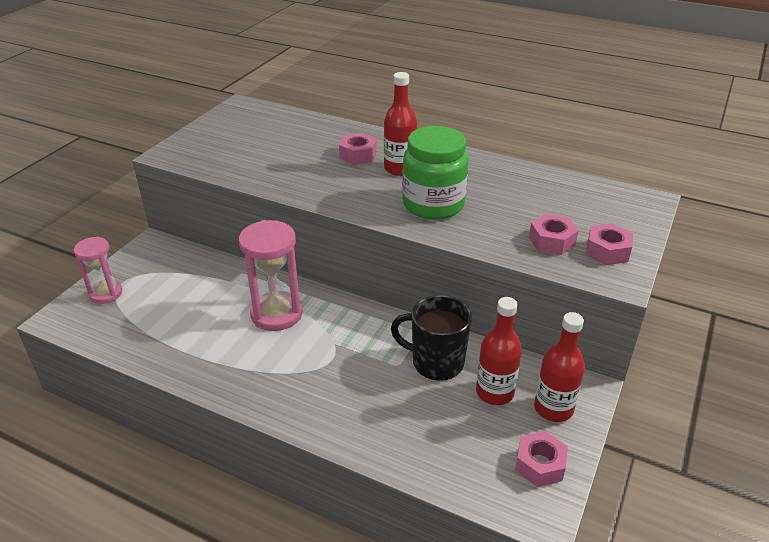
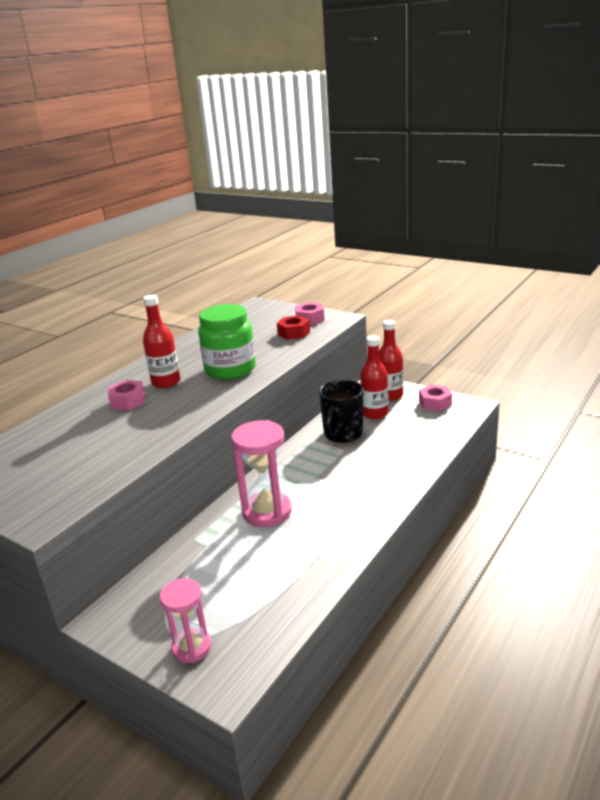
camera: 80 degrees left, 10 degrees down
pink nut [529,214,579,255] -> red nut [277,315,310,340]

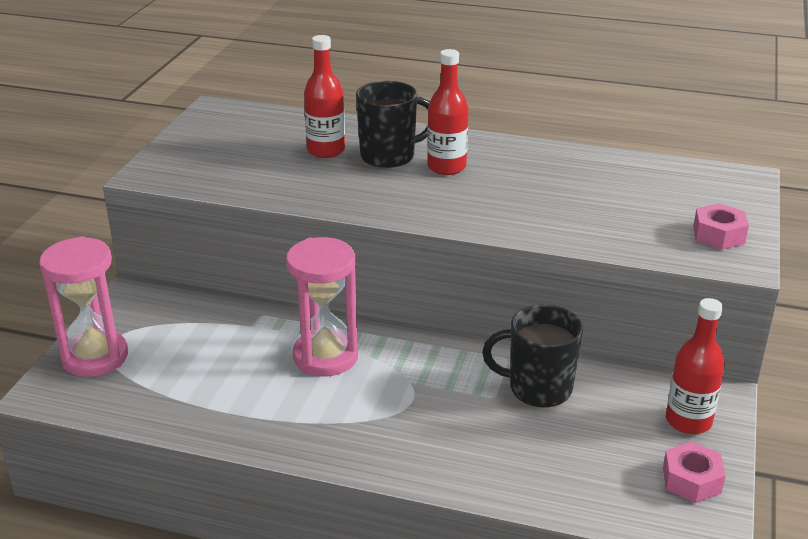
camera: 70 degrees right, 5 degrees up
pink nut [108,380,145,410] -> black mug [356,81,430,168]
pink hourglass [159,578,211,663] -> pink hourglass [39,236,128,377], size x1.58
green jar [198,304,256,379] -> none
red nut [277,315,310,340] -> none
red bottle [360,335,388,419] -> red bottle moved to [304,35,345,158]

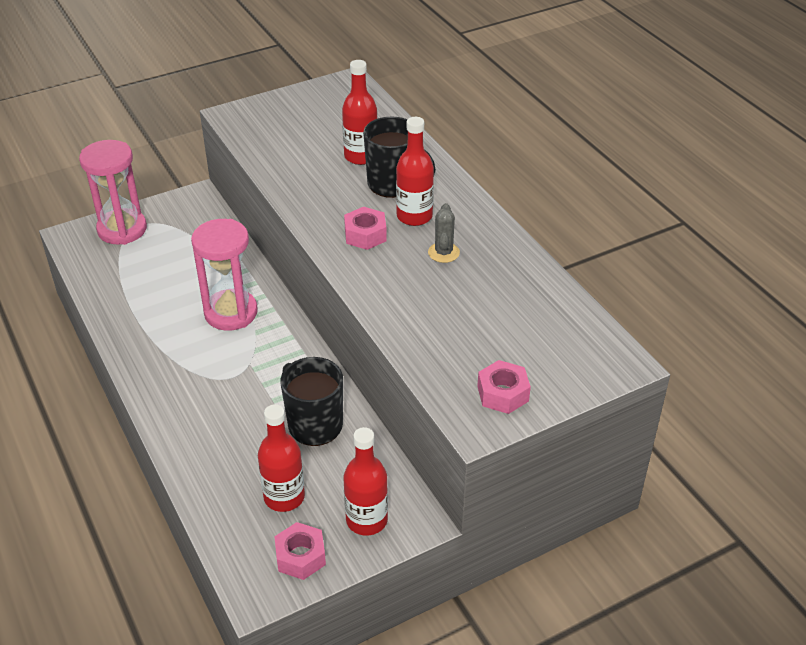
camera: 45 degrees right, 10 degrees up
none -> red bottle [258,404,305,512]
none -> pink nut [344,207,387,250]
none -> grey cactus [428,203,460,263]

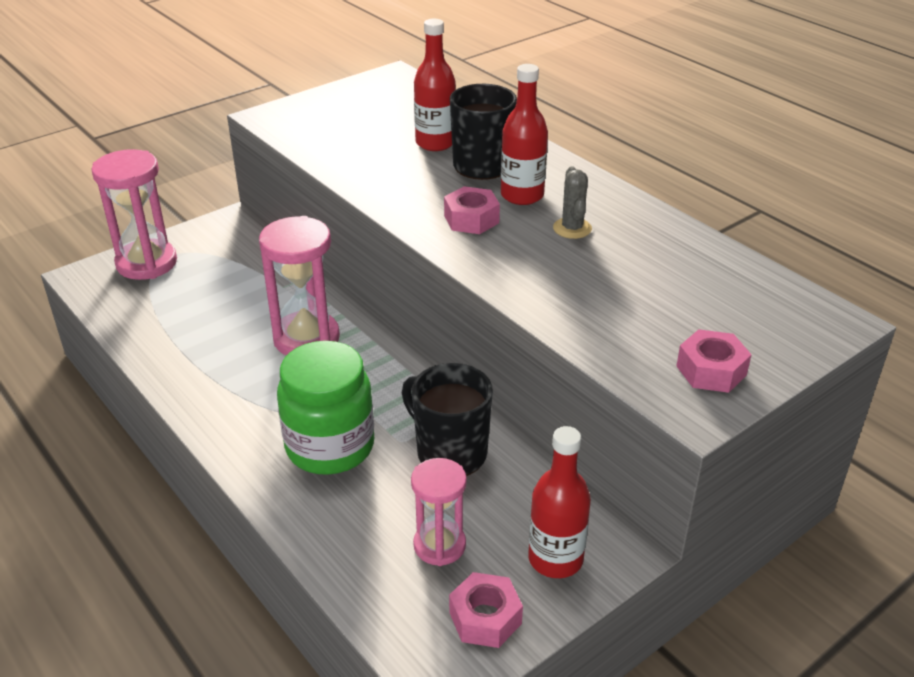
camera: 10 degrees left, 5 degrees down
red bottle [258,404,305,512] -> pink hourglass [411,458,467,566]
none -> green jar [277,341,374,475]

